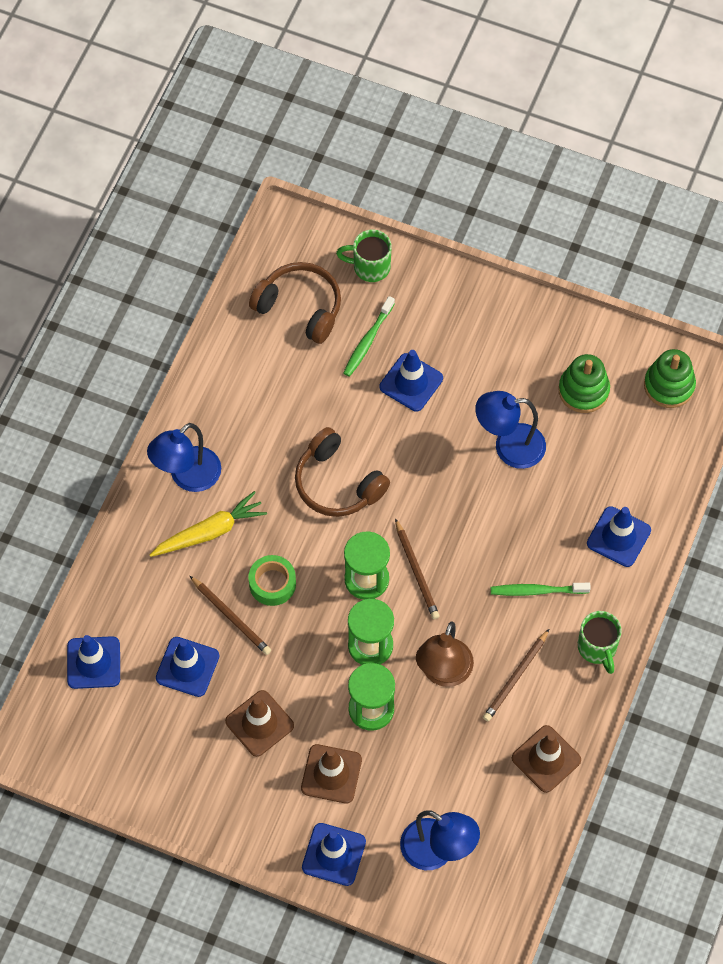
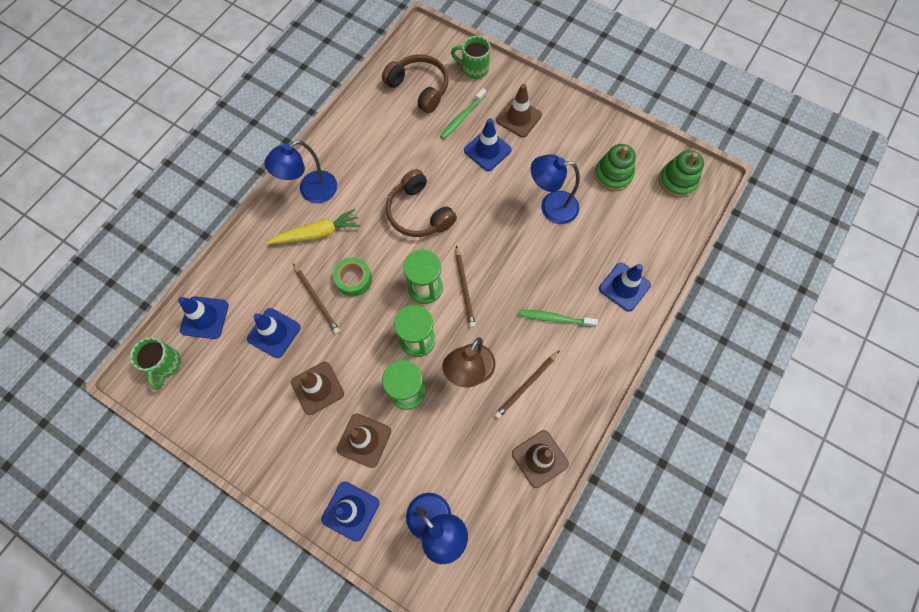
camera: 10 degrees right, 5 degrees up
green mug [578,611,622,674] -> green mug moved to [130,337,181,390]
none -> brown traffic cone [496,84,542,137]

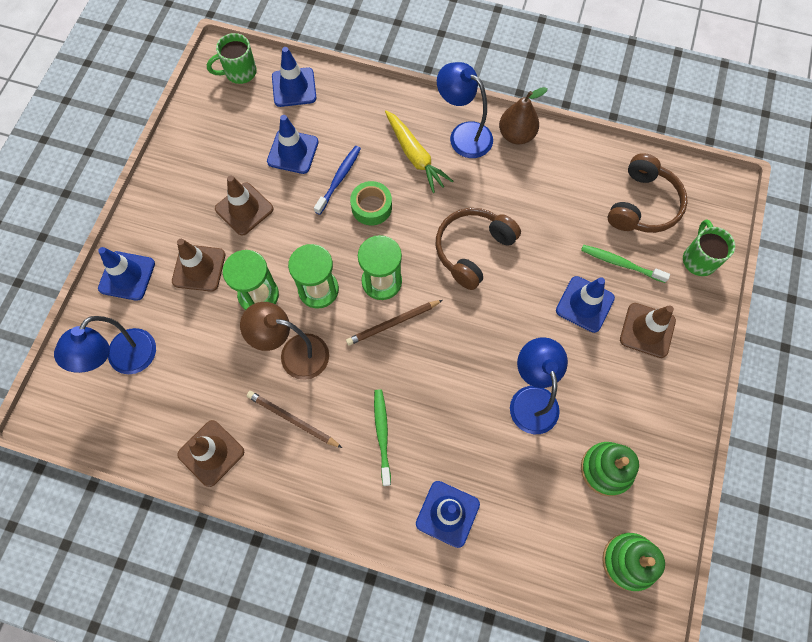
camera: 75 degrees right, 0 degrees up
brown pencil [293,263,340,334] -> blue toothbrush [314,146,361,215]
none -> brown pear [499,87,548,144]

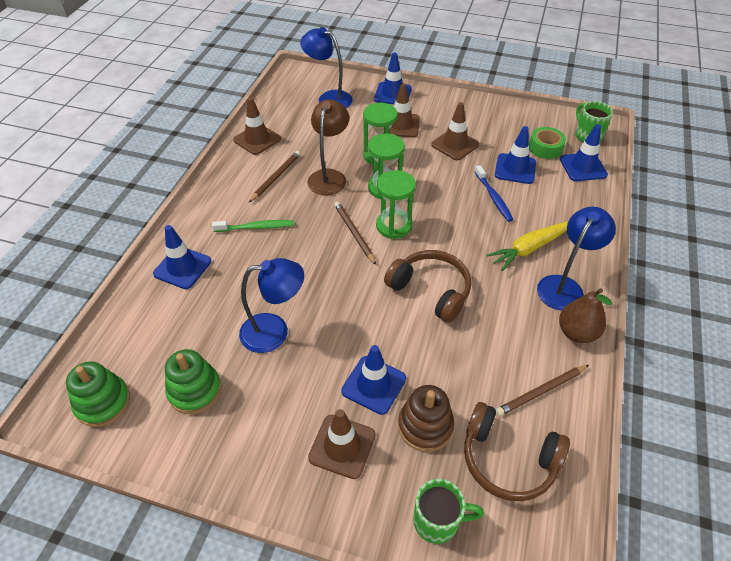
camera: 90 degrees right, 20 degrees down
blue toothbrush [314,146,361,215] -> blue toothbrush turned 45 degrees clockwise [475,165,513,222]
green tape [350,181,392,225] -> green tape moved to [529,127,566,159]
green toothbrush [581,245,670,283] -> brown stacking toy [398,385,454,452]
none -> brown pencil [496,365,589,416]

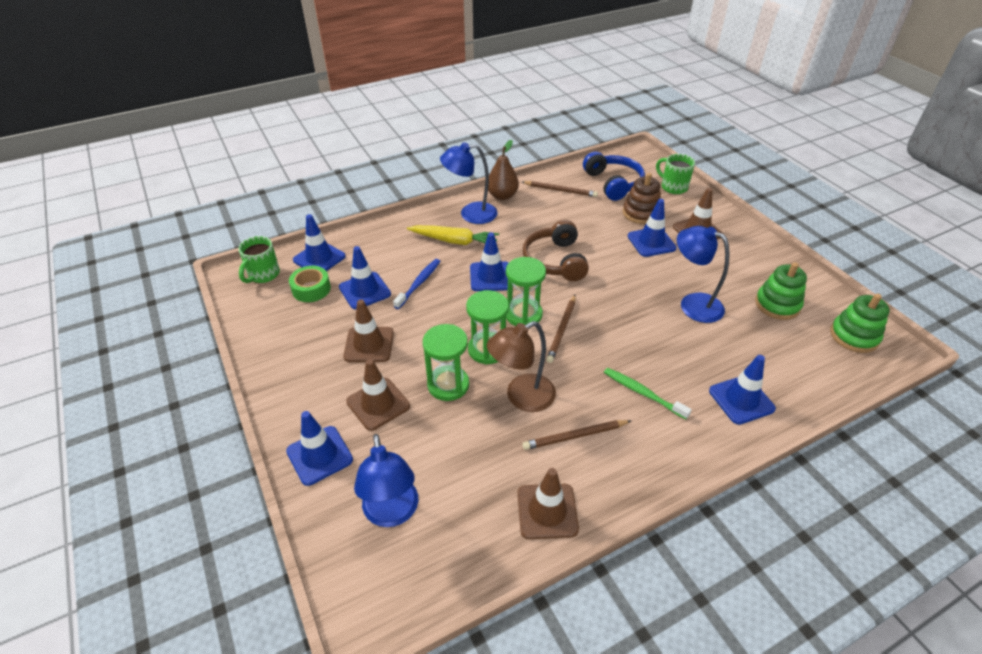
camera: 135 degrees left, 5 degrees down
brown headphones [464,402,570,501] -> blue headphones [583,151,645,201]
none -> blue traffic cone [470,232,508,291]

